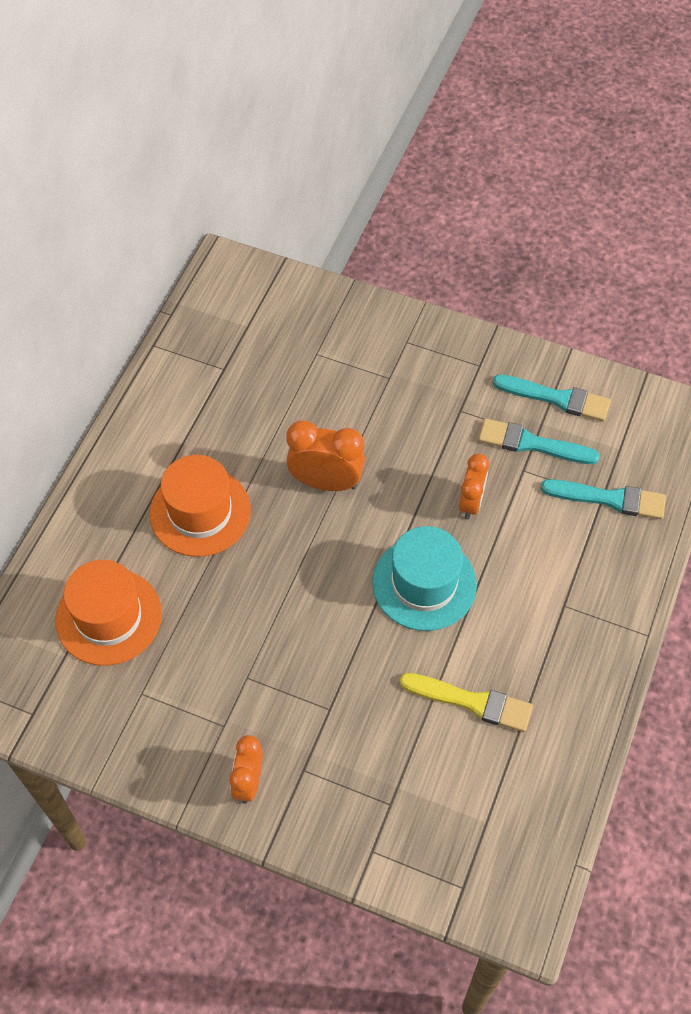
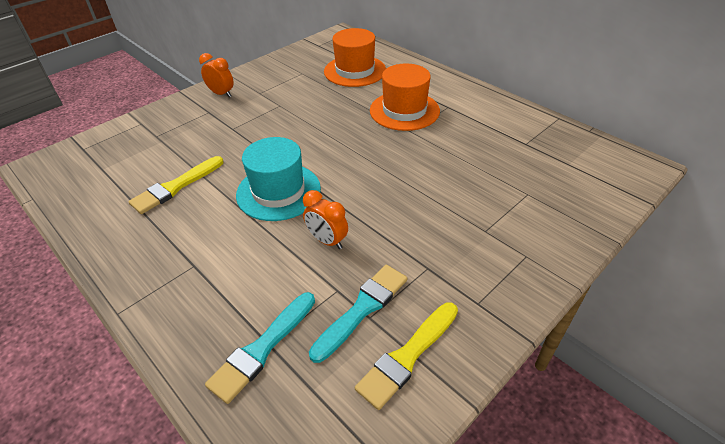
camera: 115 degrees right, 15 degrees down
orange clock [286,421,365,491] -> none
turquoise brush [493,374,611,422] -> yellow brush [355,302,458,410]

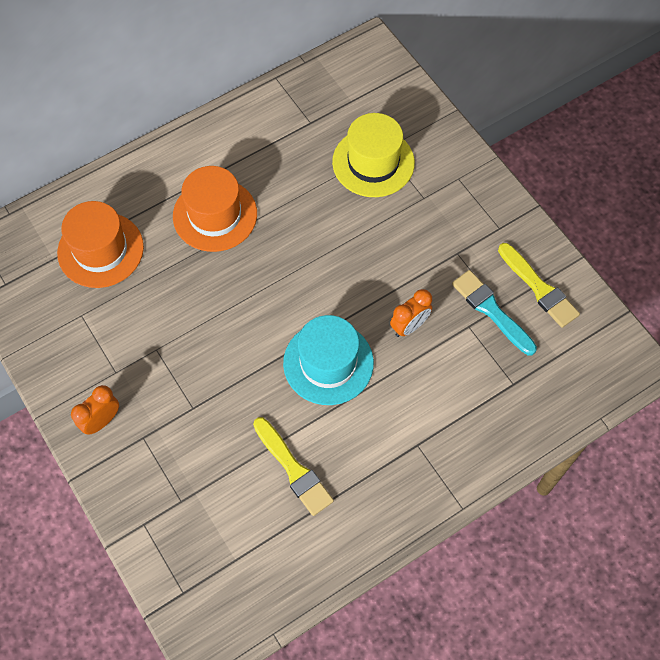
camera: 80 degrees left, 20 degrees up
turquoise brush [205,292,315,404] -> none
none -> yellow hat [332,113,415,197]

